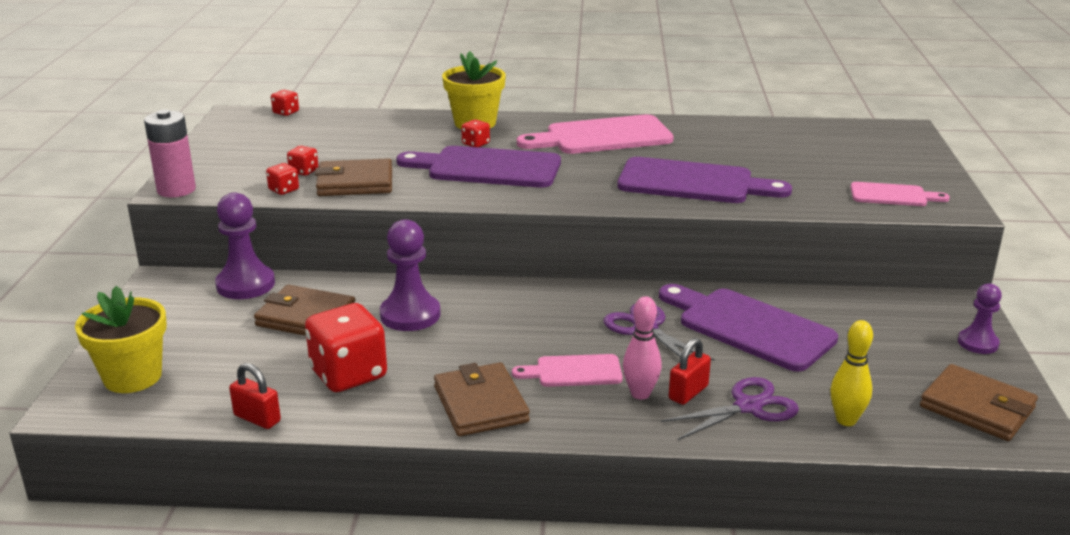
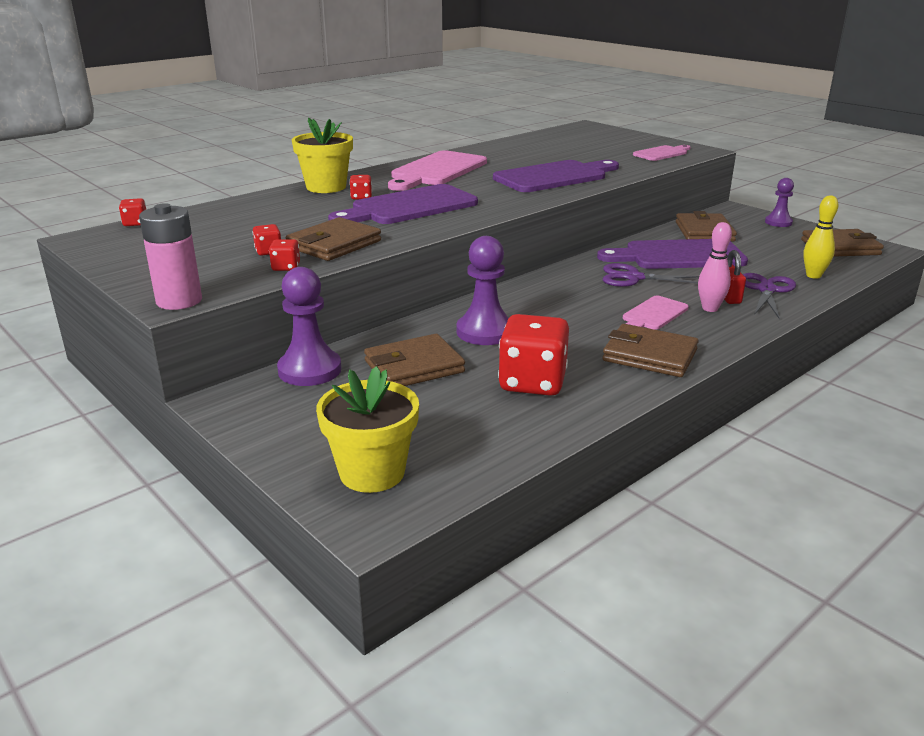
camera: 45 degrees left, 0 degrees up
red padlock [229,363,281,429] -> none
none -> brown wallet [676,211,737,242]

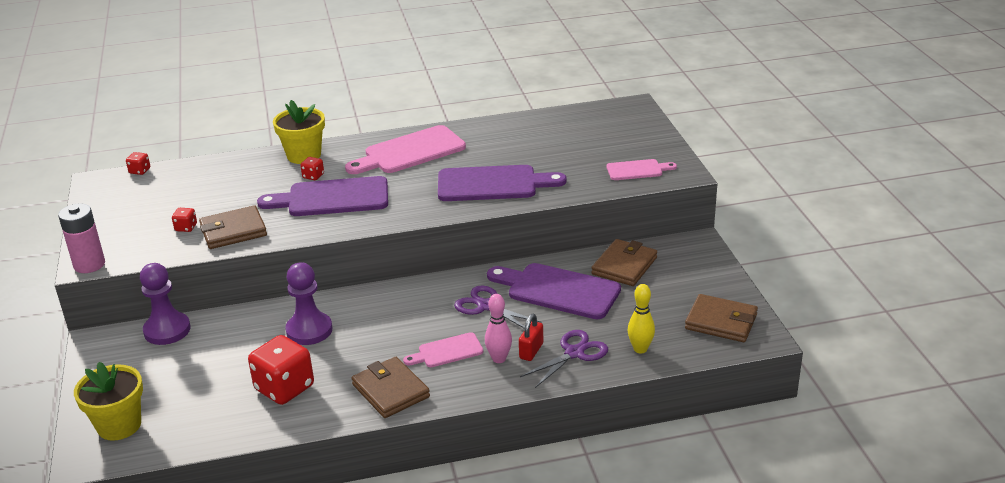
camera: 30 degrees right, 5 degrees up
red dice [269,239,300,271] -> none
brown wallet [364,334,465,386] -> none
purple pawn [765,178,794,227] -> none

